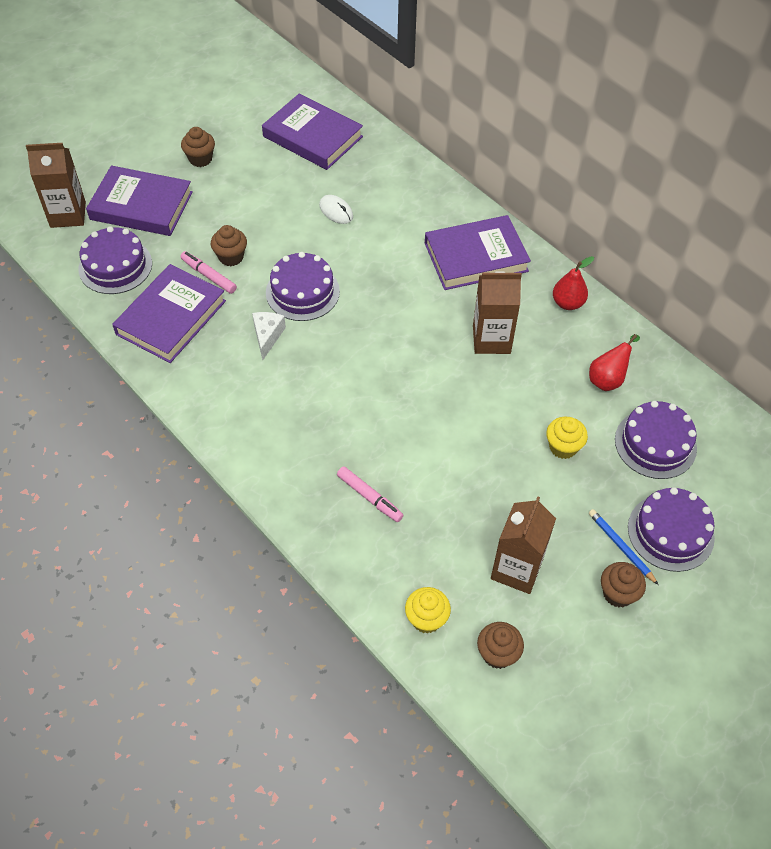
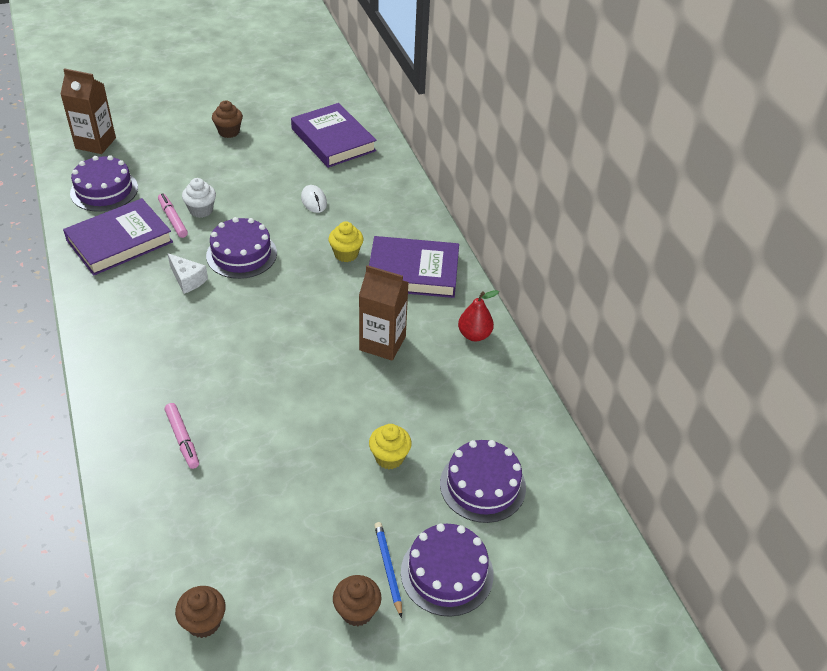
camera: 20 degrees right, 10 degrees down
purple book [86,165,193,236] -> none
brown cupcake [211,225,247,266] -> white cupcake [182,178,216,218]
white cheese [252,312,286,360] -> white cheese turned 105 degrees clockwise [167,253,208,294]
yellow cupcake [405,587,451,634] -> yellow cupcake moved to [329,221,364,262]
brown carton [491,496,556,594] -> none
red pear [589,334,640,391] -> none

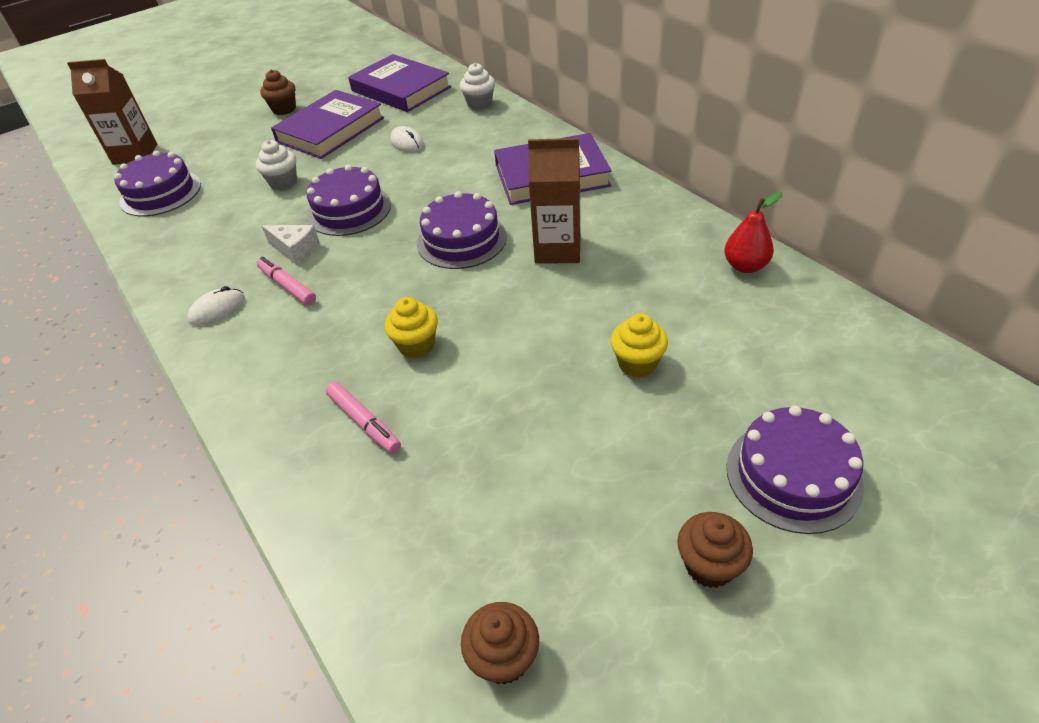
camera: 10 degrees left, 0 degrees up
purple book [63,198,173,276] -> purple book moved to [271,90,384,159]
pink marker [158,193,188,238] -> pink marker moved to [257,256,316,305]
yellow cupcake [329,221,364,262] -> yellow cupcake moved to [384,297,438,358]
blue pencil [374,522,402,618] -> none
purple cake [440,440,526,523] -> purple cake moved to [417,191,507,269]
red pear [458,290,499,341] -> red pear moved to [724,192,782,273]
none -> white mouse [187,286,245,326]
none -> white cupcake [460,63,495,110]

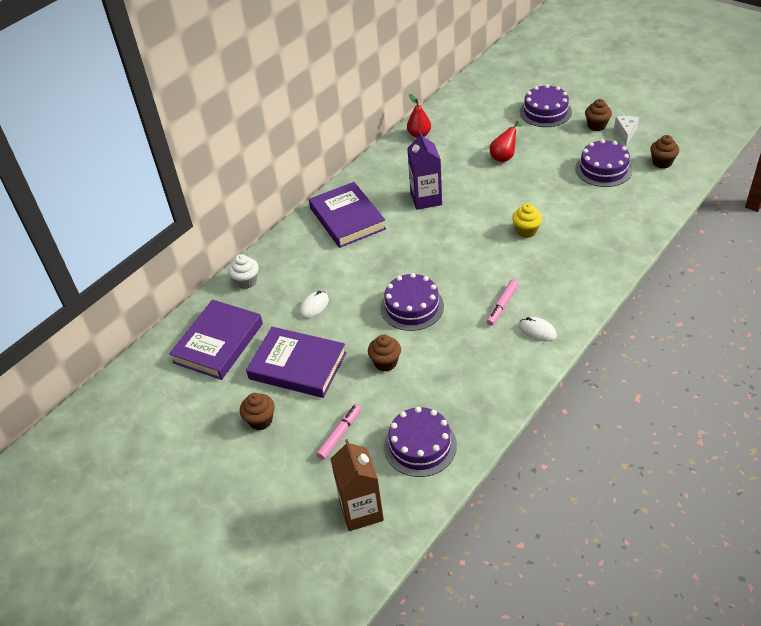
camera: 105 degrees left, 0 degrees up
white cupcake [256,140,297,190] -> brown cupcake [368,335,401,372]
white cheese [262,225,320,265] -> white cheese moved to [614,116,639,146]
pink marker [326,382,401,454] -> pink marker moved to [316,404,361,460]
purple cake [417,191,507,269] -> purple cake moved to [575,139,632,187]
brown carton [528,138,581,264] -> purple carton [407,131,442,210]
yellow cupcake [611,313,668,378] -> red pear [490,121,522,162]

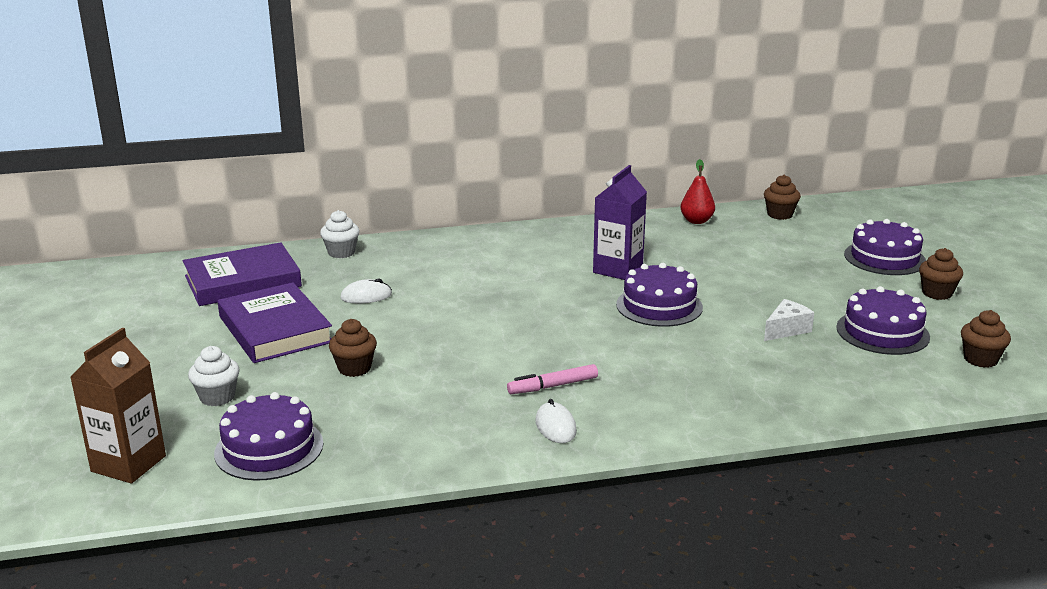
camera: 35 degrees right, 20 degrees down
brown cupcake [240,393,275,430] -> brown cupcake moved to [764,175,801,220]
purple book [309,182,386,248] -> none
pink marker [316,404,361,460] -> white cupcake [188,346,239,406]
purple cake [381,273,444,331] -> purple cake moved to [616,263,703,327]
red pear [490,121,522,162] -> none
yellow cupcake [512,203,542,238] -> none
white cheese [614,116,639,146] -> white cheese moved to [764,299,814,341]

